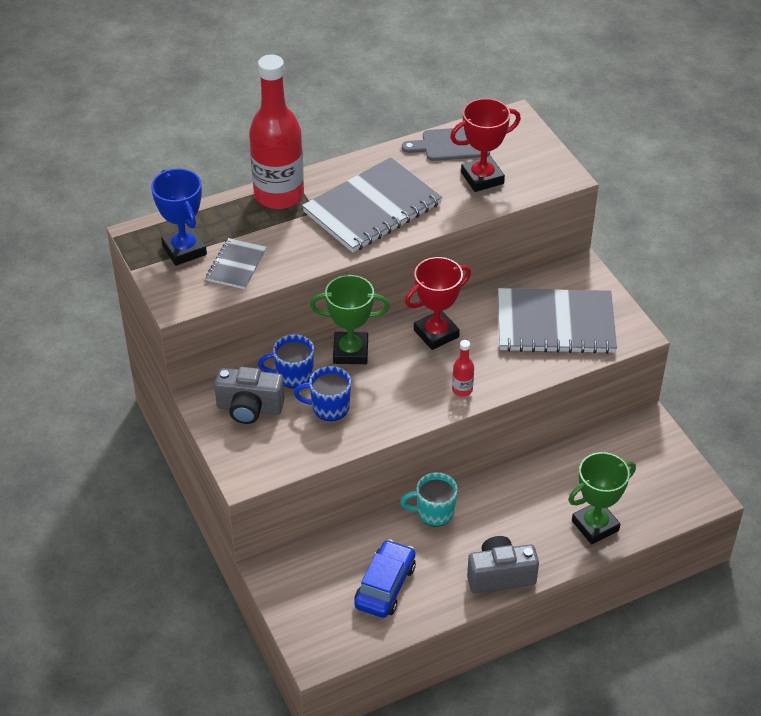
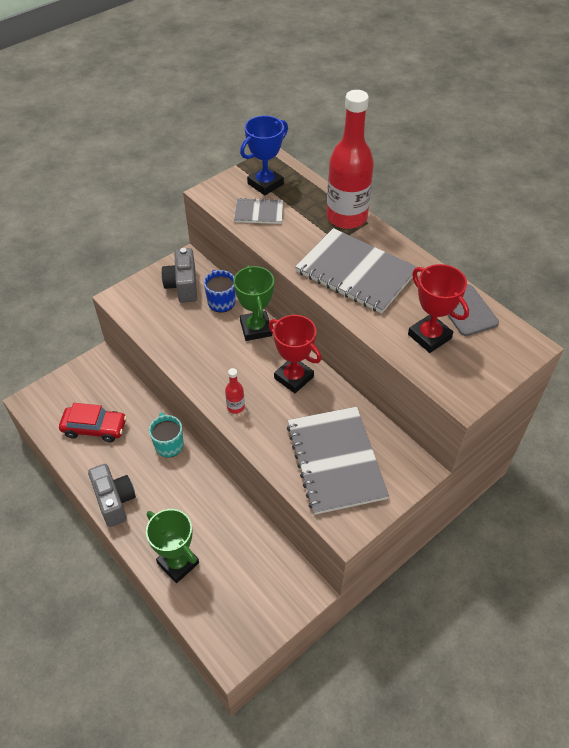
camera: 75 degrees right, 5 degrees up
blue mug [294,366,351,421] -> none
blue car [354,539,416,618] -> red car [59,403,127,442]

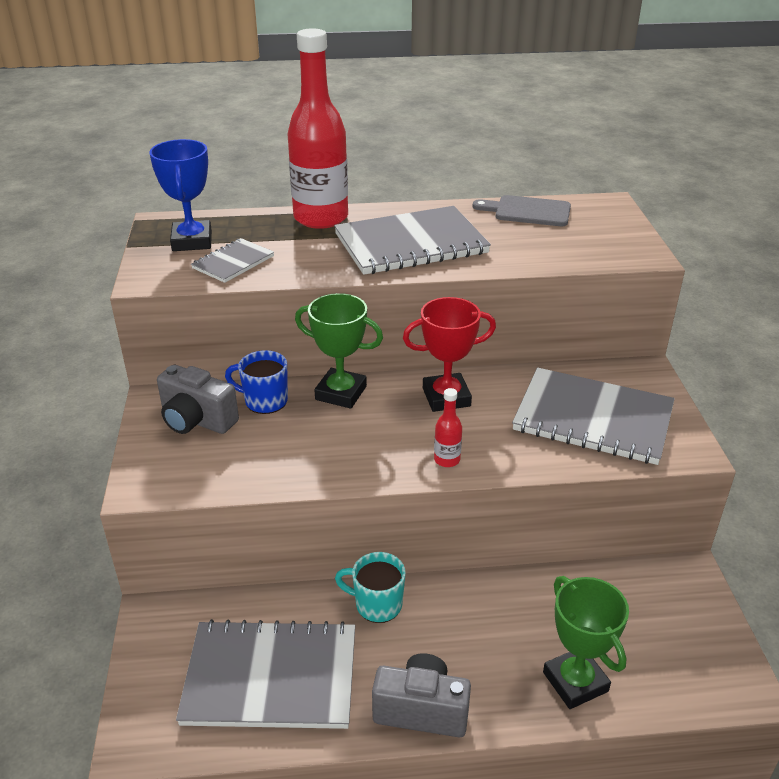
camera: 55 degrees left, 15 degrees down
red car [59,403,127,442] -> grey notebook [176,619,355,729]
green trophy [146,509,199,583] -> green trophy turned 75 degrees clockwise [543,576,629,709]
red trophy [408,264,469,353] -> none

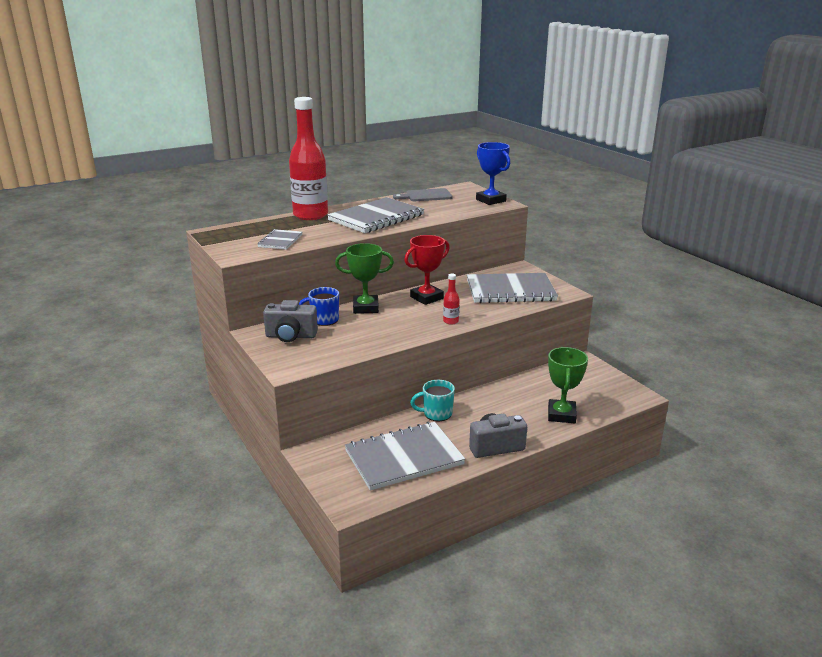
camera: 25 degrees left, 10 degrees down
blue trophy [149,139,212,251] -> blue trophy moved to [476,142,510,205]
green trophy [543,576,629,709] -> green trophy turned 60 degrees clockwise [548,347,588,423]

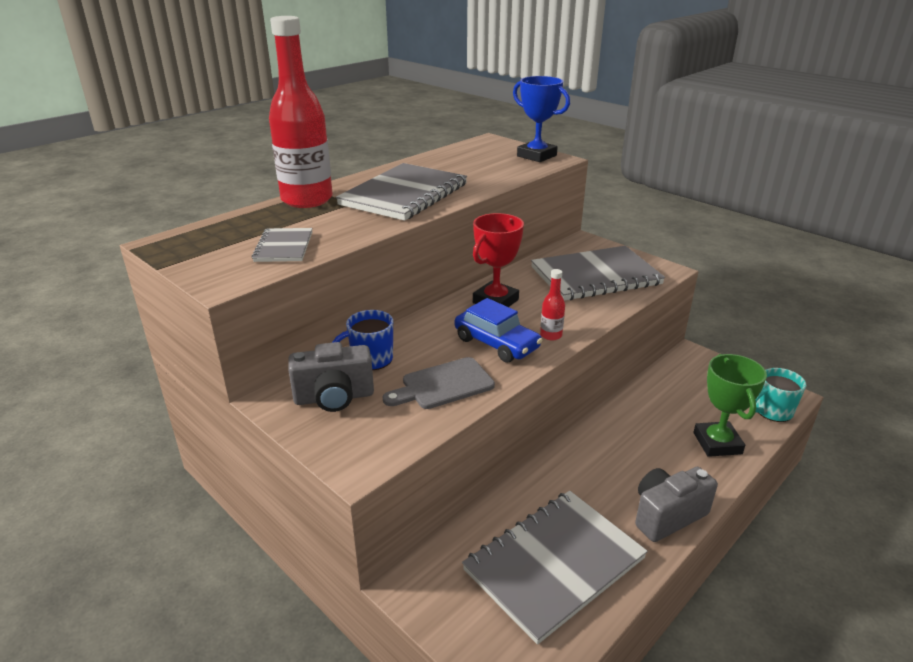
camera: 15 degrees left, 5 degrees up
green trophy [335,243,394,314] -> none
grey cutting board [393,188,453,201] -> grey cutting board moved to [383,357,495,409]
turquoise mug [410,380,455,421] -> turquoise mug moved to [756,368,806,422]
none -> blue car [455,298,542,363]

